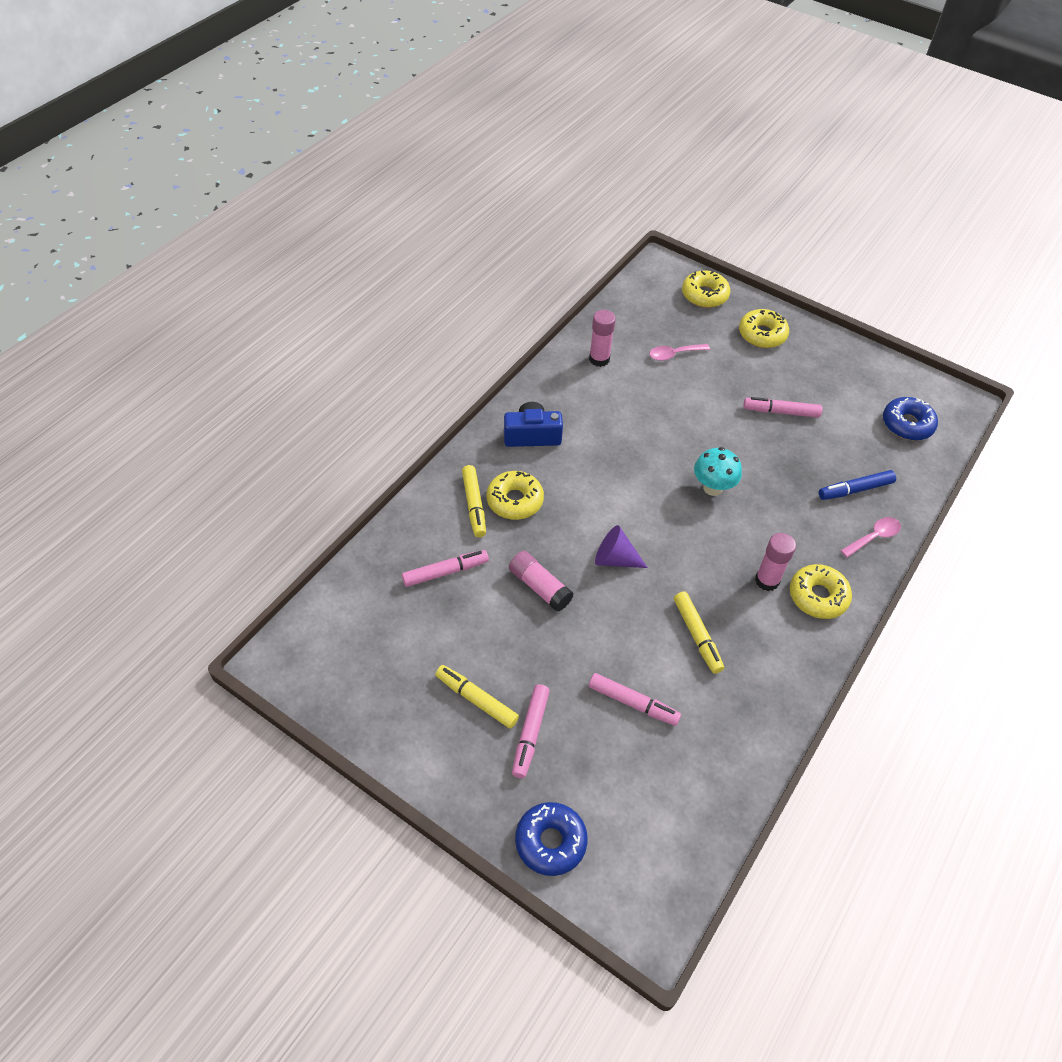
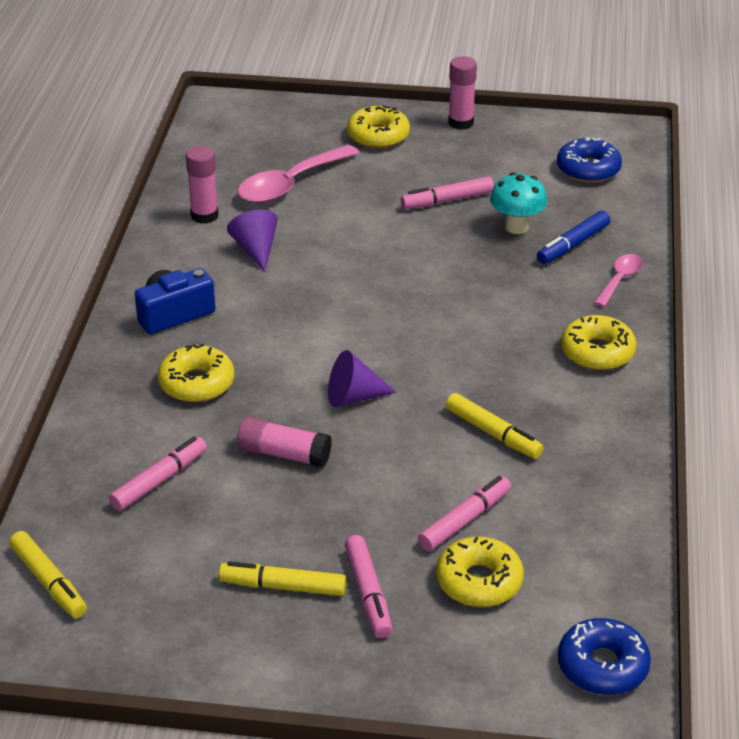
camera: 25 degrees left, 15 degrees down
yellow marker [462,465,486,537] -> yellow marker moved to [9,531,87,618]
blue donut [515,802,588,876] -> blue donut moved to [558,618,651,695]
pink marker [589,673,681,726] -> pink marker turned 45 degrees counterclockwise [418,476,511,551]
pink spoon [649,344,710,361] -> pink spoon [237,144,359,203], size x1.80
yellow donut [682,270,730,308] -> yellow donut moved to [436,536,524,607]
turquoise mushroom [694,447,742,496] -> turquoise mushroom moved to [490,172,547,234]
pink glue stick [755,533,796,591] -> pink glue stick moved to [448,56,477,130]
none -> purple cone [227,210,278,271]

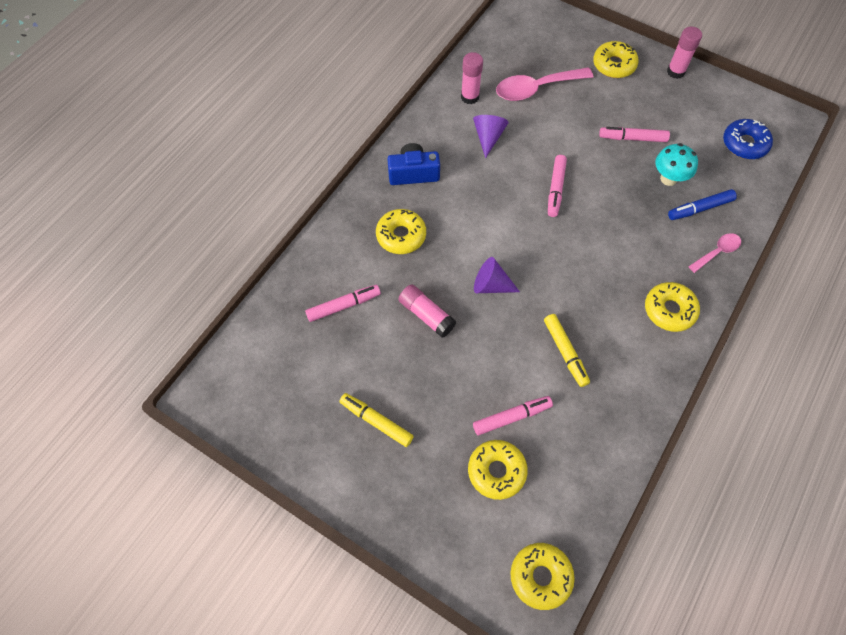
camera: 25 degrees right, 25 degrees up
yellow marker [9,531,87,618] -> none
pink marker [345,535,392,638] -> pink marker moved to [548,155,567,217]
blue donut [558,618,651,695] -> yellow donut [511,543,575,610]

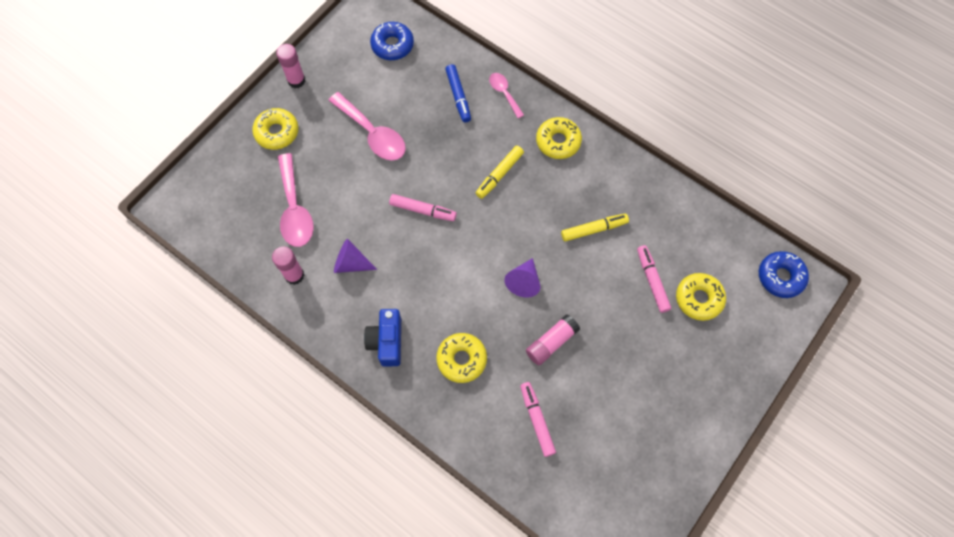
camera: 85 degrees left, 5 degrees up
yellow marker [340,393,414,447] -> yellow marker moved to [476,146,524,199]
yellow donut [511,543,575,610] -> blue donut [759,251,809,298]
pink marker [599,127,670,142] -> pink spoon [328,92,406,161]
turquoise mushroom [655,143,698,186] -> none

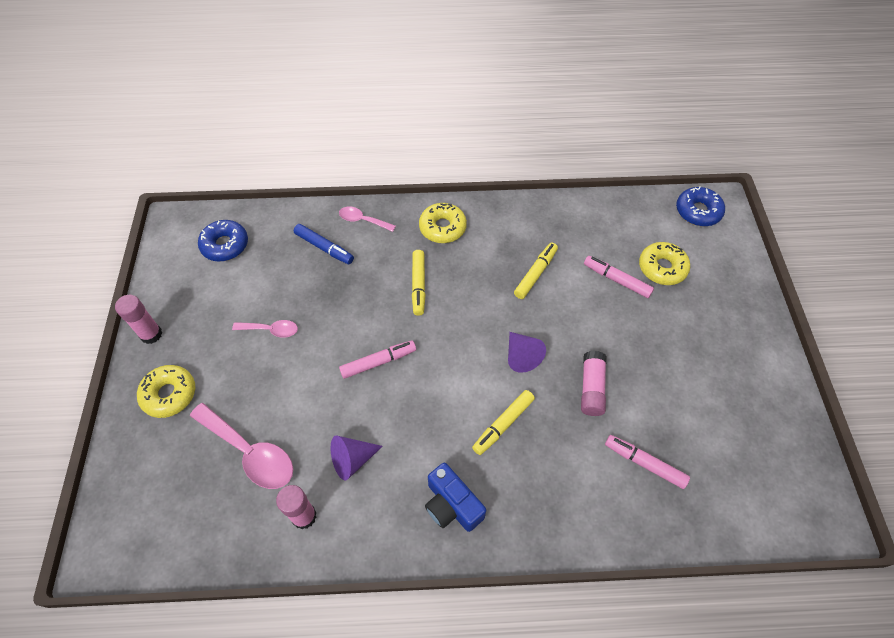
camera: 40 degrees left, 10 degrees down
pink spoon [328,92,406,161] -> pink spoon [232,320,298,338], size x0.55
yellow donut [436,333,487,383] -> none
none -> yellow marker [472,390,535,455]

